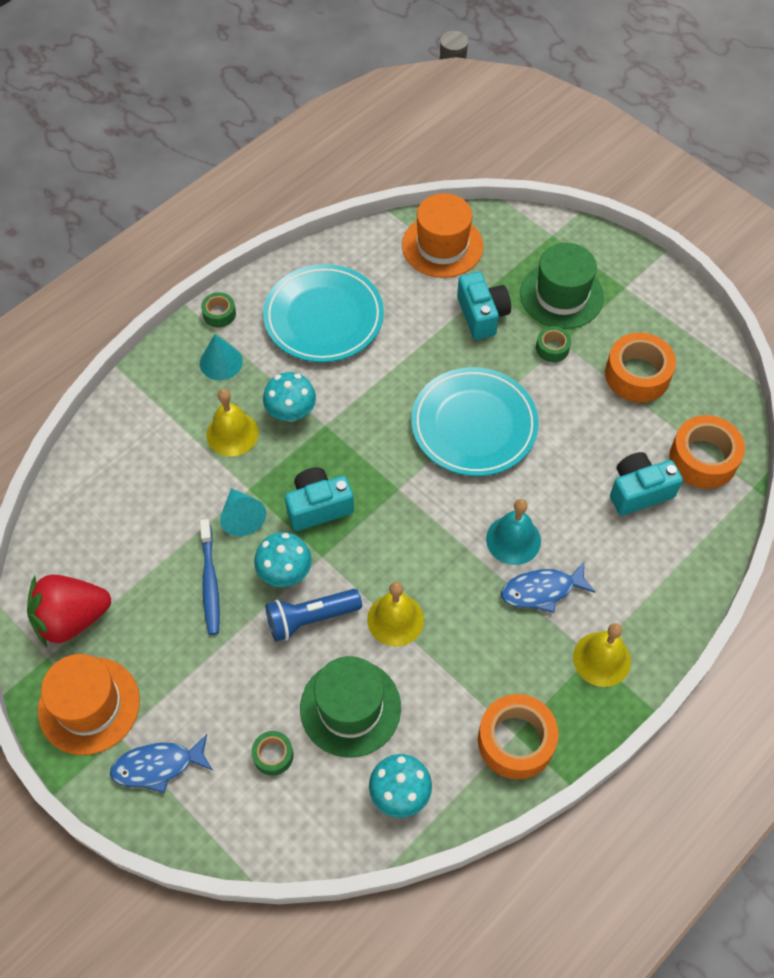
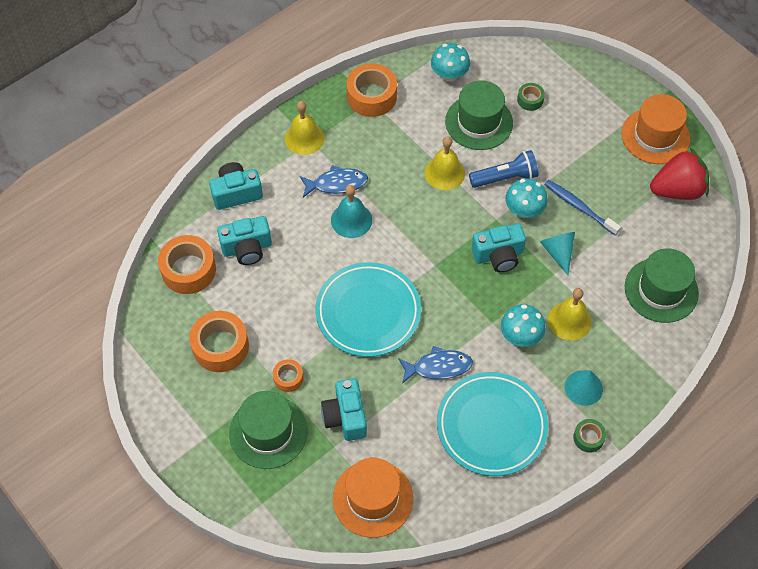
camera: 175 degrees left, 0 degrees up
blue fish [110,734,213,793] -> blue fish moved to [398,346,473,384]
blue toothbrush [200,519,220,635] -> blue toothbrush turned 45 degrees counterclockwise [544,180,621,236]
green tape [536,326,571,362] -> orange tape [273,359,304,392]
none -> turquoise camera [209,162,263,210]
none -> green hat [625,248,699,323]

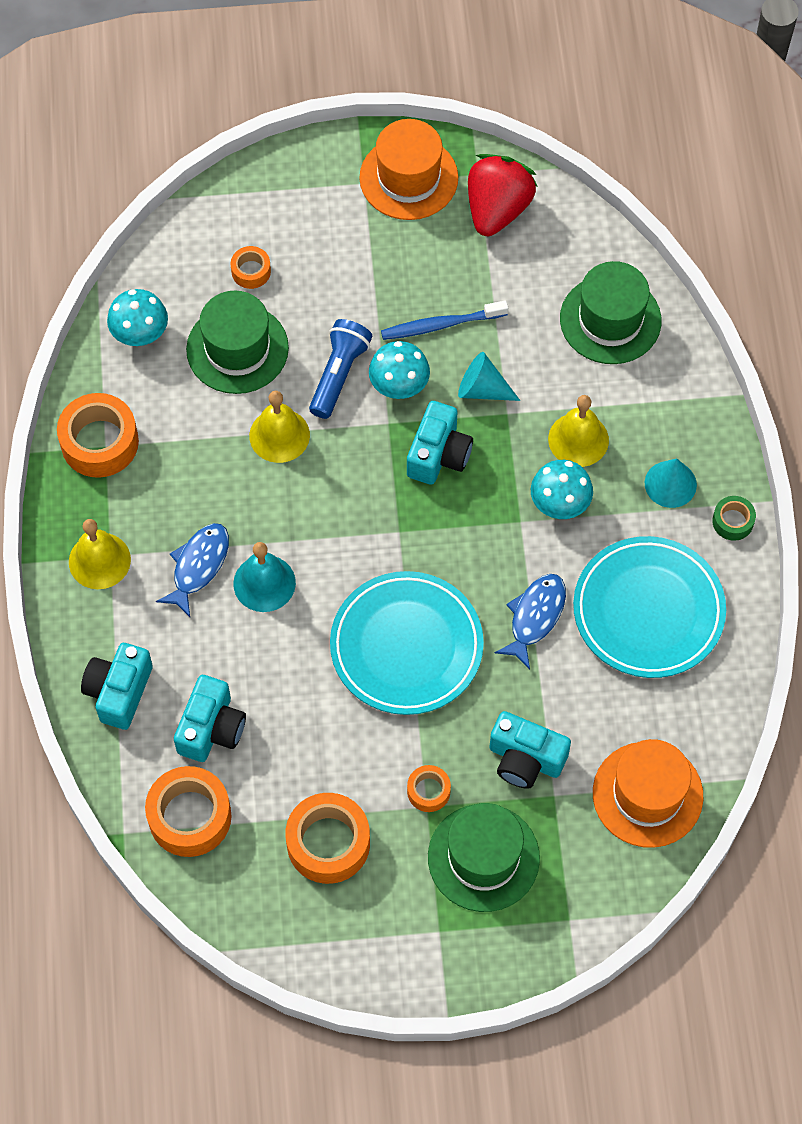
camera: 55 degrees left, 5 degrees up
green tape [517,83,545,111] -> orange tape [231,246,271,289]

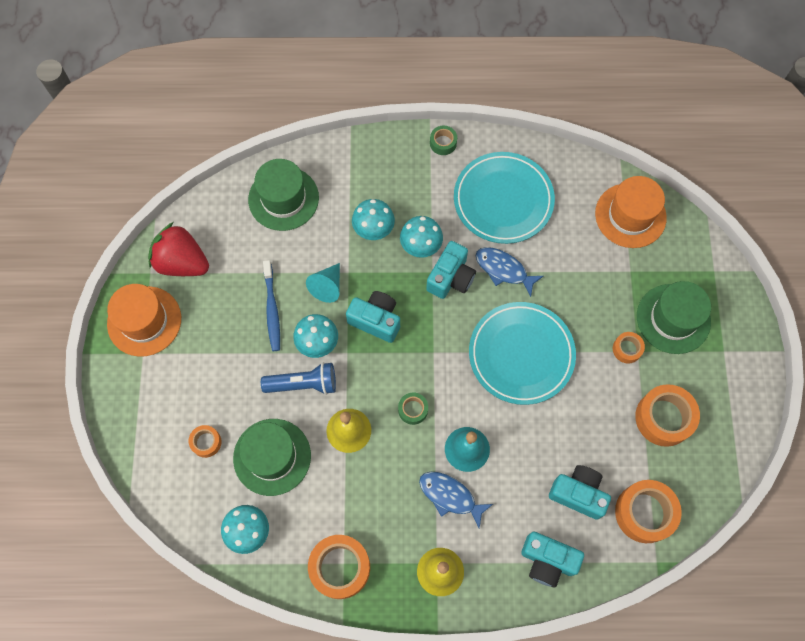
camera: 85 degrees left, 5 degrees up
blue flashlight [309,319,372,419] -> blue flashlight turned 150 degrees clockwise [261,362,336,395]
turquoise camera [489,711,571,789] -> turquoise camera moved to [426,241,476,299]
yellow bell [548,395,609,467] -> turquoise mushroom [352,199,395,240]
turquoise cone [645,458,697,508] -> none
none -> green tape [398,392,428,425]

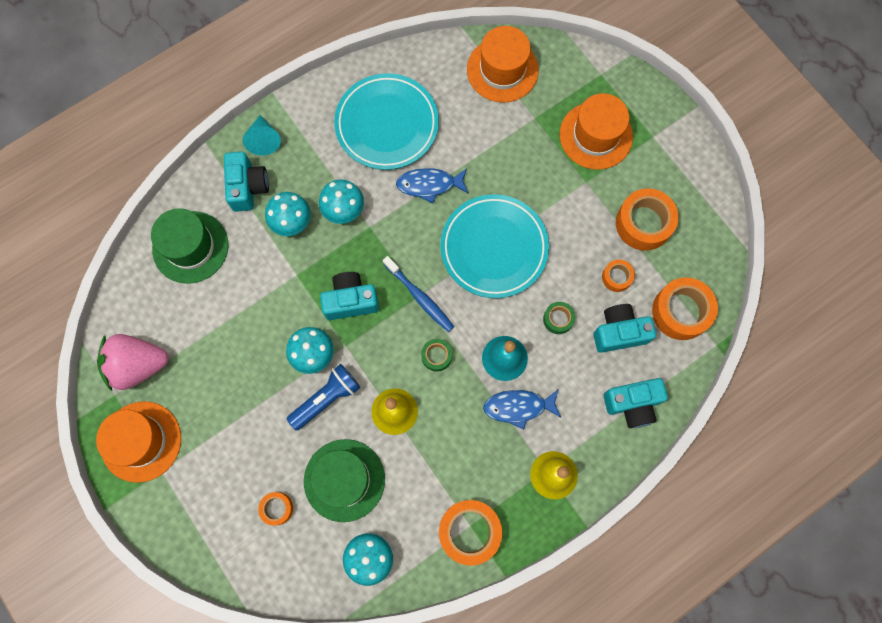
camera: 35 degrees left, 5 degrees up
red strawberry [148,222,209,276] -> pink strawberry [97,334,168,391]
blue toothbrush [263,260,280,351] -> blue toothbrush moved to [383,256,454,332]
turquoise cone [306,263,340,303] -> turquoise cone moved to [243,115,281,155]
turquoise camera [426,241,476,299] -> turquoise camera moved to [224,151,269,212]
green tape [430,126,457,155] -> green tape moved to [543,302,575,334]
orange tape [613,332,645,363] -> orange tape moved to [602,260,635,292]
green hat [637,281,711,354] -> orange hat [560,93,633,170]

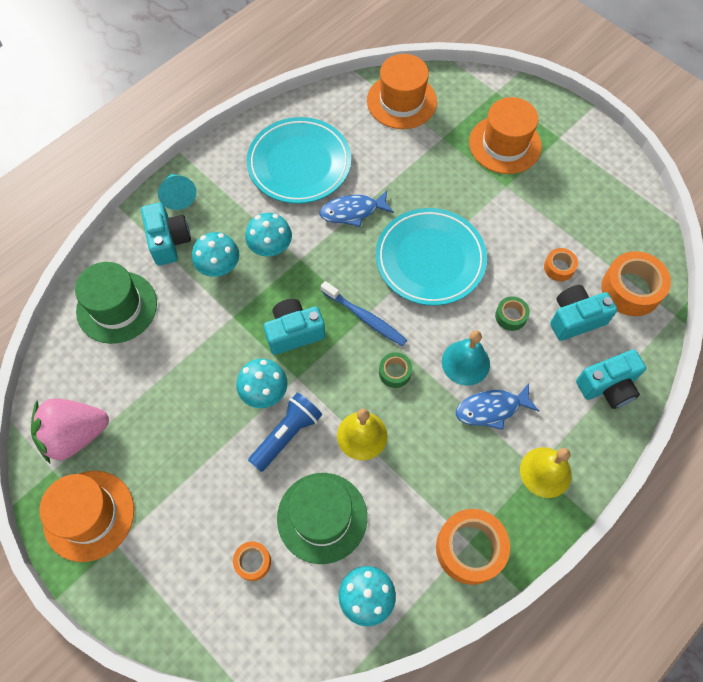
camera: 10 degrees left, 10 degrees down
orange tape [616,188,679,251] -> none

